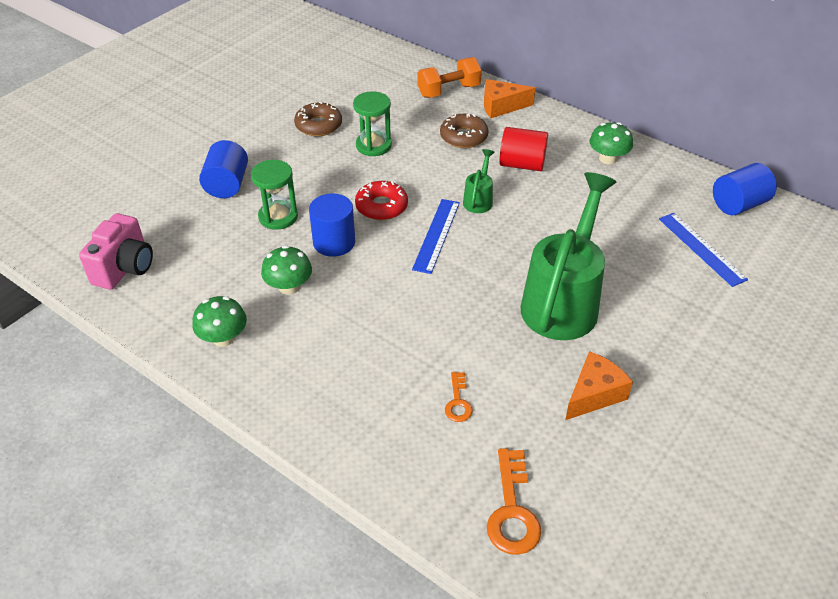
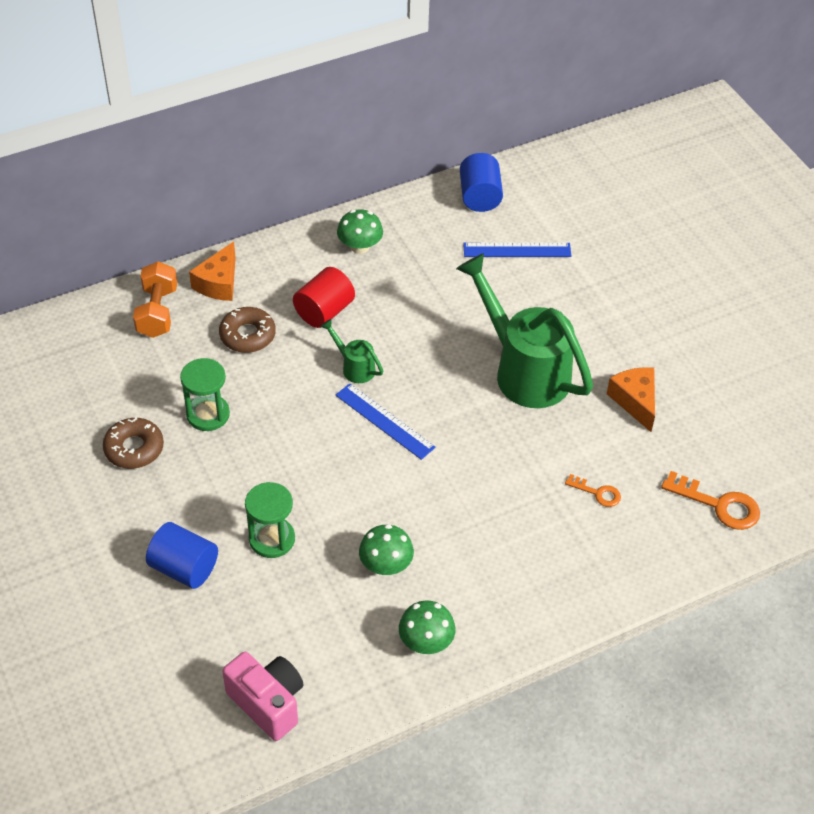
camera: 65 degrees left, 5 degrees up
blue cylinder [309,193,355,257] -> none
red donut [355,181,408,220] -> none

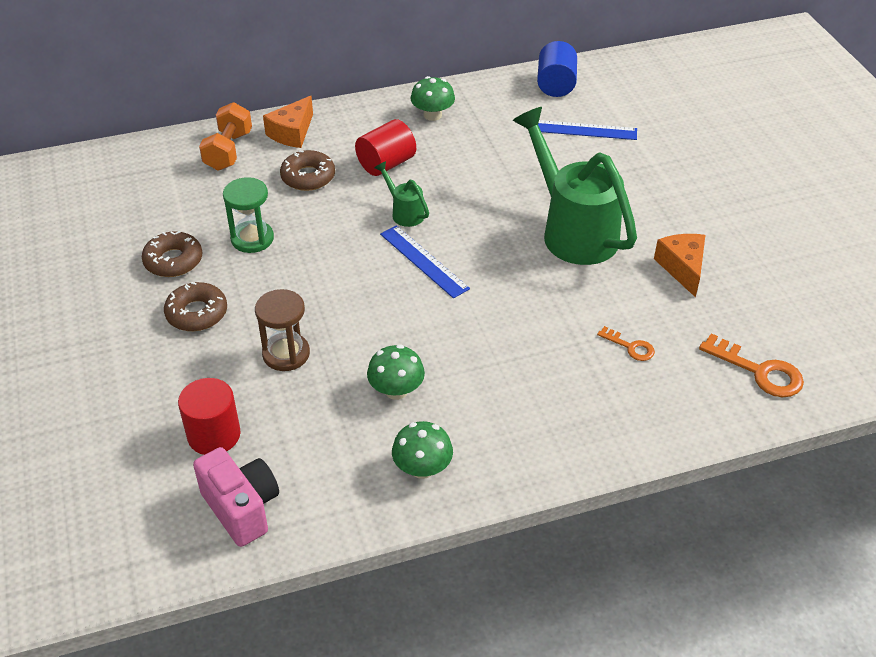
camera: 10 degrees right, 5 degrees down
blue cylinder [146,522,218,589] -> none
green hourglass [245,482,295,558] -> brown hourglass [255,289,310,371]
none -> brown donut [164,282,227,331]
none -> red cylinder [178,378,241,455]

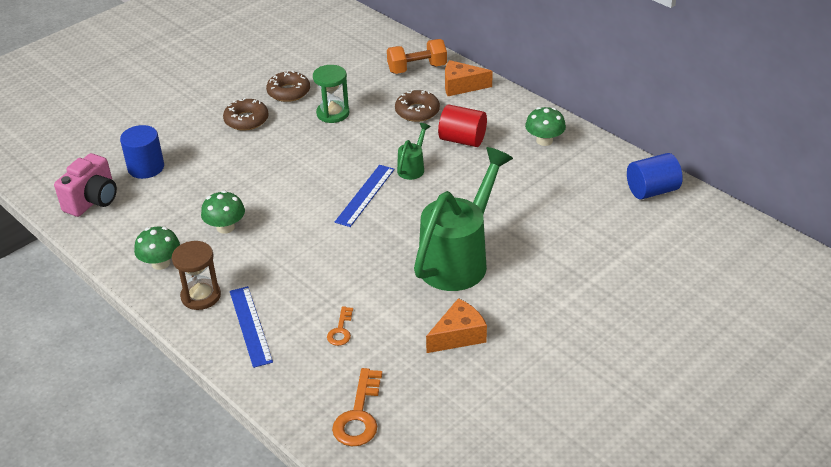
camera: 65 degrees right, 5 degrees down
red cylinder [178,378,241,455] -> blue cylinder [120,125,164,179]
brown hourglass [255,289,310,371] -> brown hourglass moved to [172,241,221,310]
blue ruler [538,120,637,140] -> blue ruler moved to [230,286,273,368]

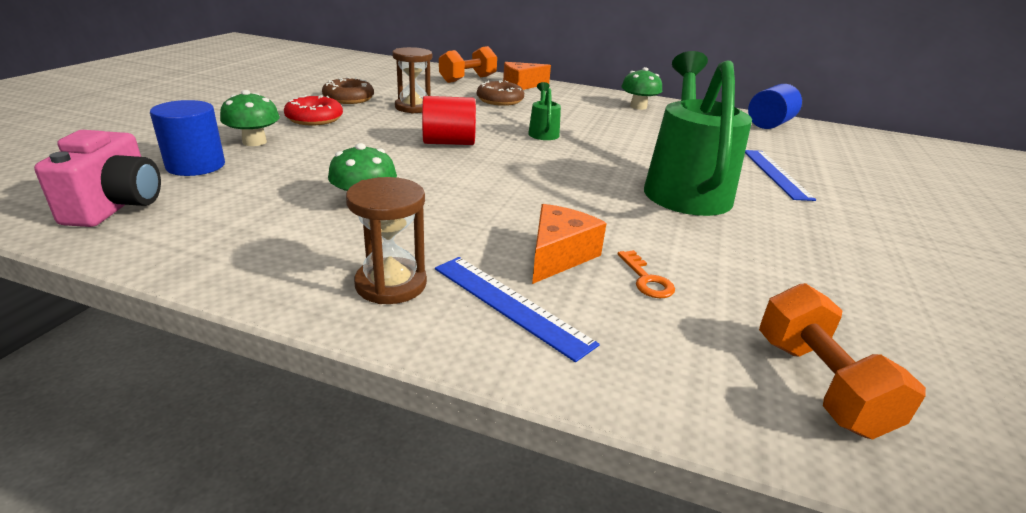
camera: 30 degrees left, 10 degrees down
green mushroom [134,227,180,270] -> green mushroom moved to [220,90,280,146]
brown donut [223,98,269,131] -> red donut [284,95,343,125]
green hourglass [313,65,349,123] -> brown hourglass [392,47,432,113]
orange key [332,368,382,446] -> orange dumbbell [759,283,926,439]
blue ruler [335,165,395,227] -> blue ruler moved to [745,150,816,201]
orange cheese [426,298,487,353] -> orange cheese moved to [532,204,607,284]
red cylinder [438,104,487,147] -> red cylinder moved to [422,96,476,145]

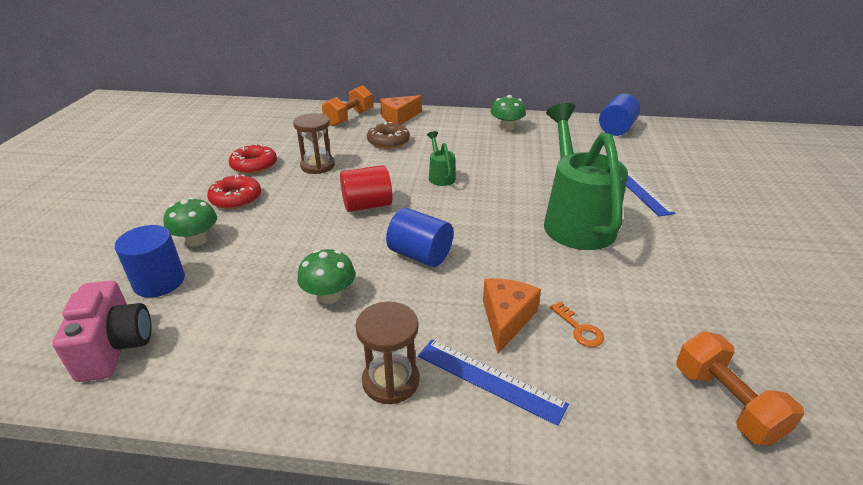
camera: 10 degrees left, 5 degrees up
brown donut [322,77,374,104] -> red donut [229,144,277,174]
none -> blue cylinder [386,208,453,267]

